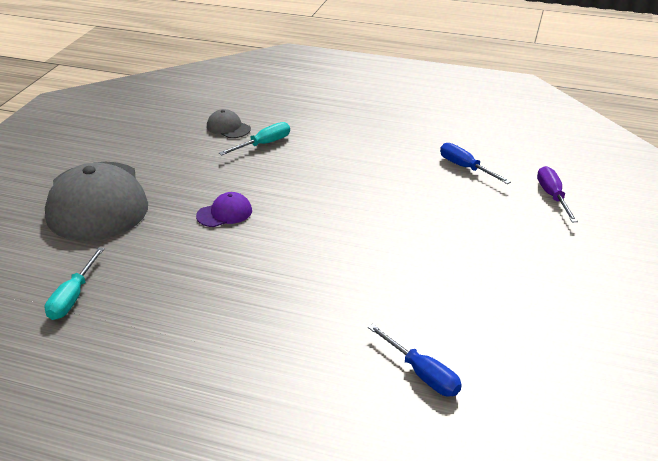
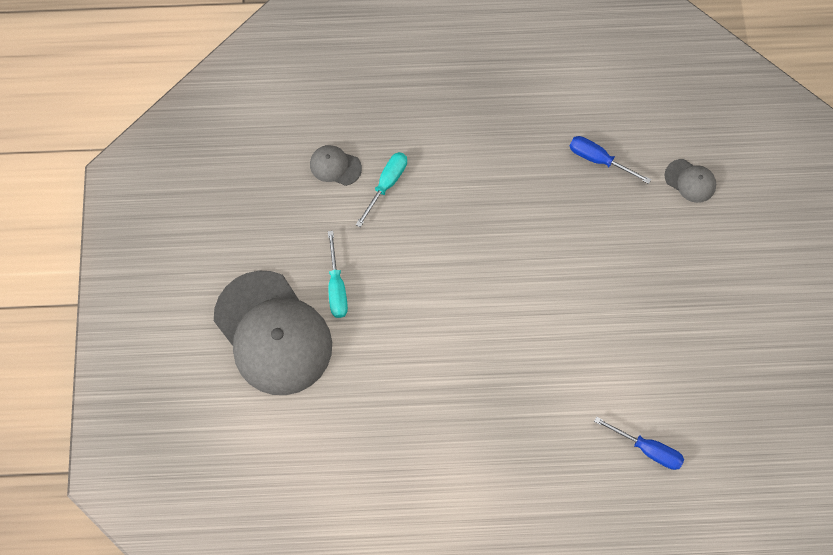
camera: 20 degrees left, 35 degrees up
turquoise screwdriver [45,247,104,320] -> turquoise screwdriver moved to [328,231,348,318]
purple cap [196,192,252,227] -> none
purple screwdriver [537,166,578,222] -> grey cap [665,159,716,203]

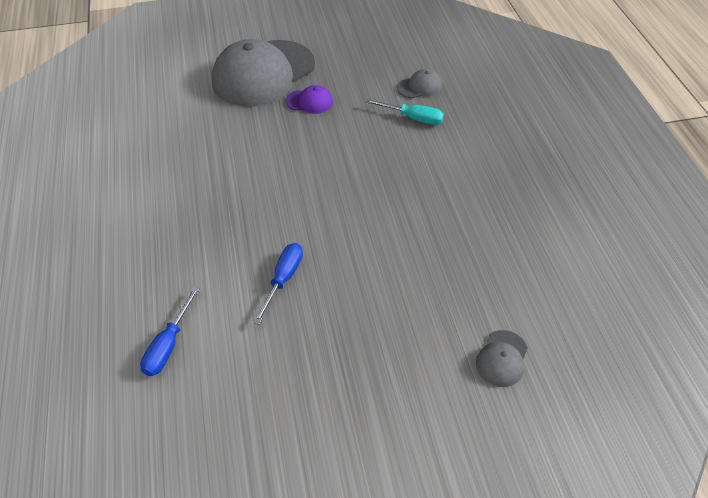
camera: 80 degrees right, 20 degrees down
grey cap [310,145,362,186] -> grey cap turned 60 degrees clockwise [397,69,442,98]
turquoise screwdriver [328,231,348,318] -> purple cap [286,85,333,114]
blue screwdriver [569,136,651,184] -> blue screwdriver moved to [253,243,303,324]

